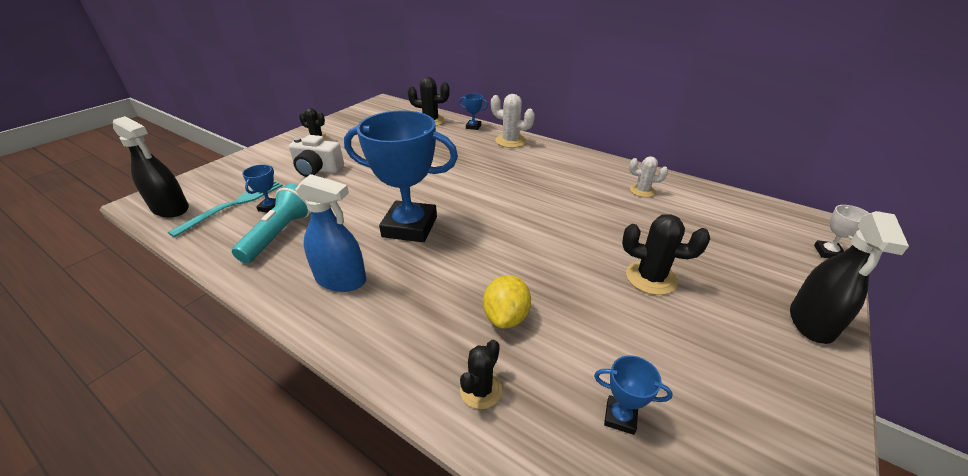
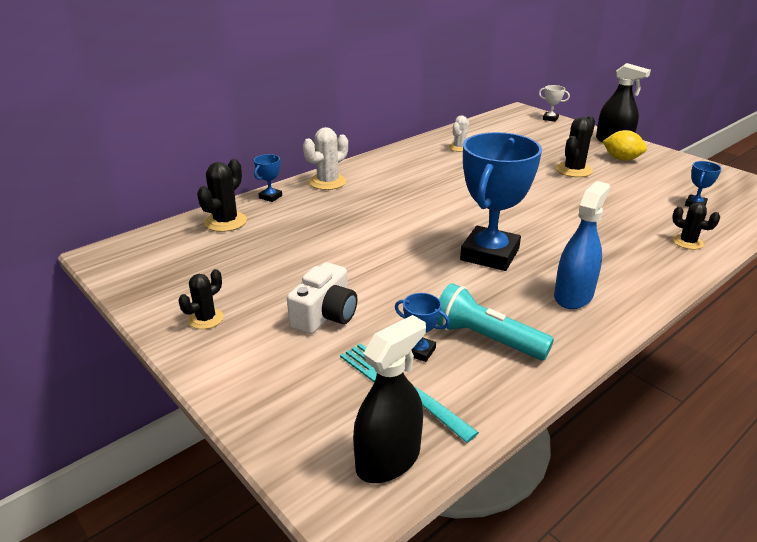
camera: 75 degrees left, 5 degrees down
yellow lemon [483,275,531,329] -> yellow lemon moved to [602,130,647,161]

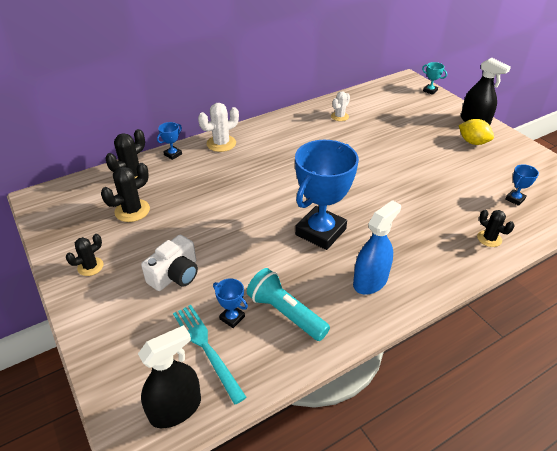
camera: 10 degrees right, 10 degrees up
white trophy [539,85,570,122] -> turquoise trophy [422,62,447,95]
black cactus [556,116,595,177] -> black cactus moved to [101,163,150,222]

